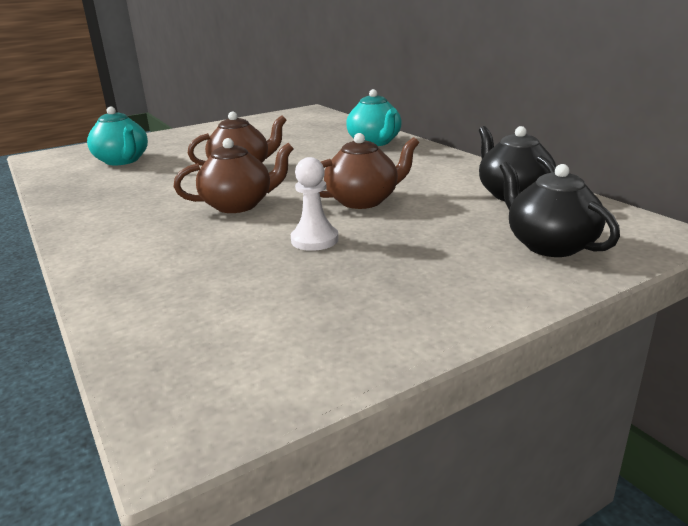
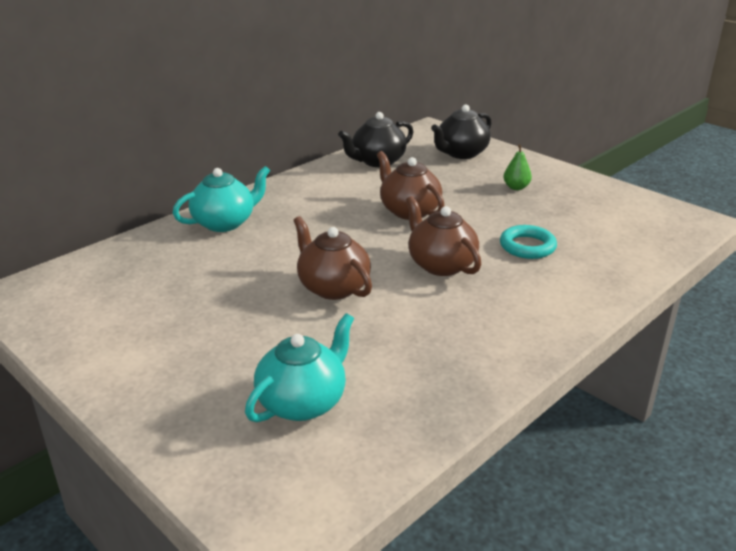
camera: 105 degrees left, 5 degrees up
white pawn [291,157,339,251] -> none
none -> turquoise ring [500,225,557,259]
none -> green pear [504,144,532,190]

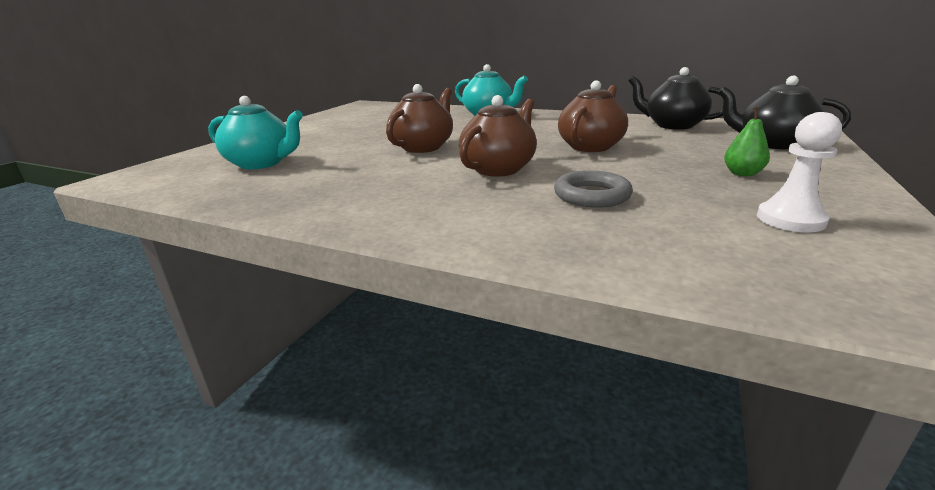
camera: 70 degrees right, 5 degrees down
turquoise ring [500,225,557,259] -> grey ring [554,170,633,208]
none -> white pawn [757,112,842,232]

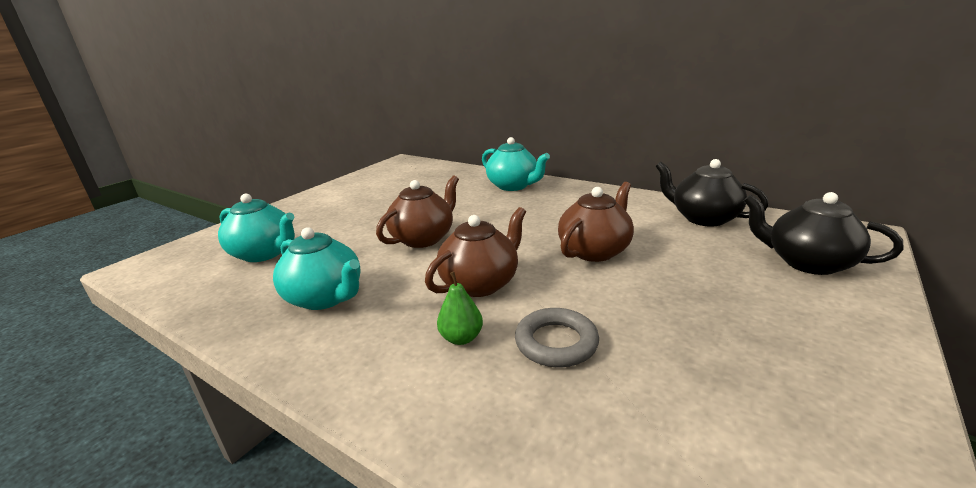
camera: 10 degrees right, 0 degrees up
green pear [724,107,770,176] -> green pear moved to [437,271,483,345]
white pawn [757,112,842,232] -> none
none -> turquoise teapot [273,227,361,310]

